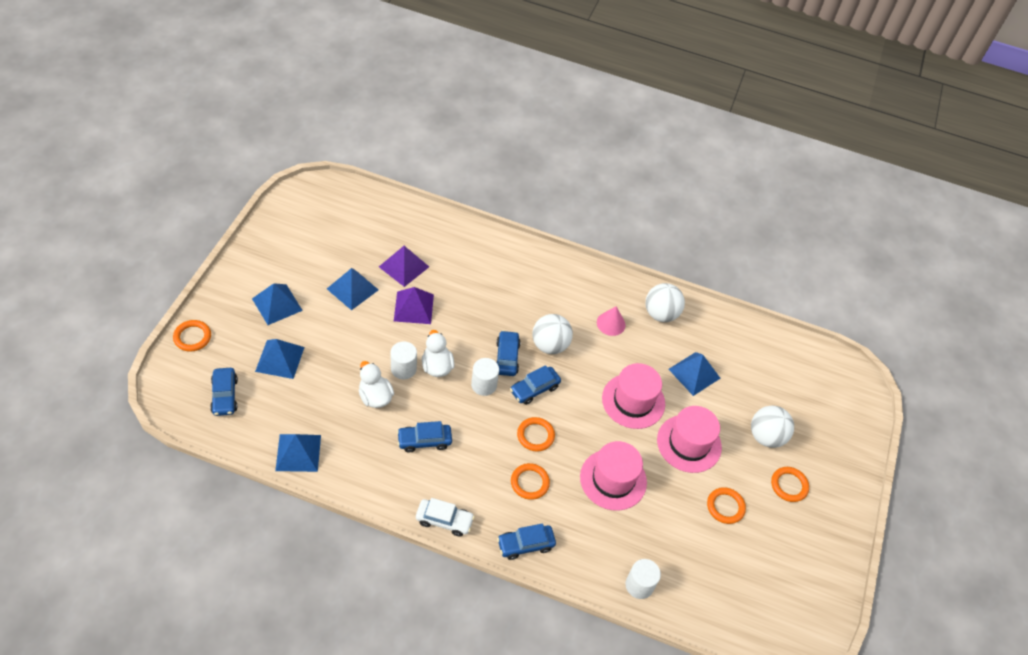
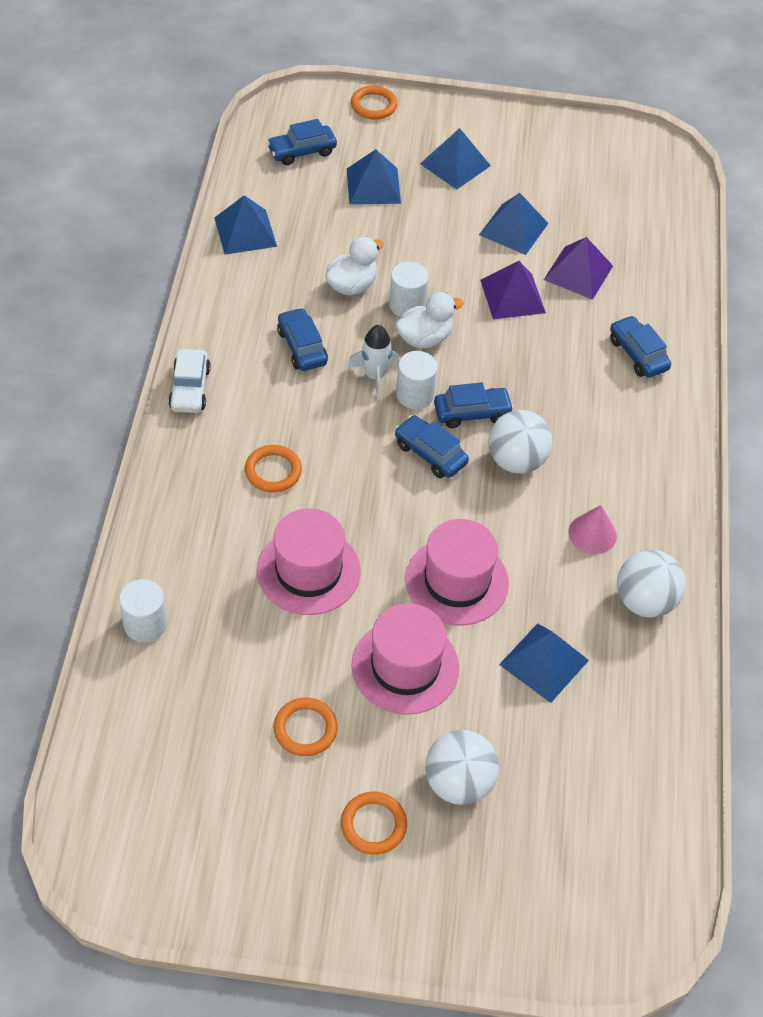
camera: 80 degrees right, 0 degrees up
blue car [497,523,556,560] -> blue car moved to [610,315,671,378]
orange ring [517,417,555,452] -> none
none -> white rocket [347,325,399,400]

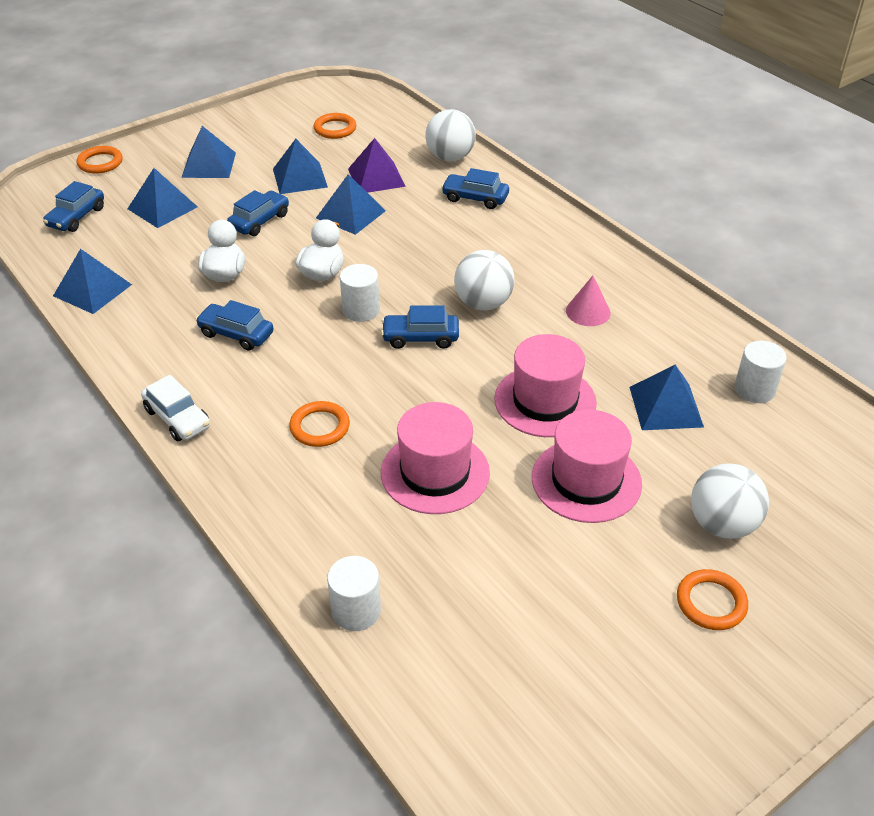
camera: 40 degrees left, 10 degrees down
orange ring [274,698,338,756] -> orange ring moved to [313,113,356,139]
white rocket [347,325,399,400] -> none
white cylinder [389,262,428,317] -> white cylinder moved to [735,341,787,403]
blue car [434,382,514,428] -> blue car moved to [227,190,289,236]
purple pyramid [480,261,546,319] -> blue pyramid [316,174,386,235]
white ball [617,550,686,618] -> white ball moved to [425,109,476,161]

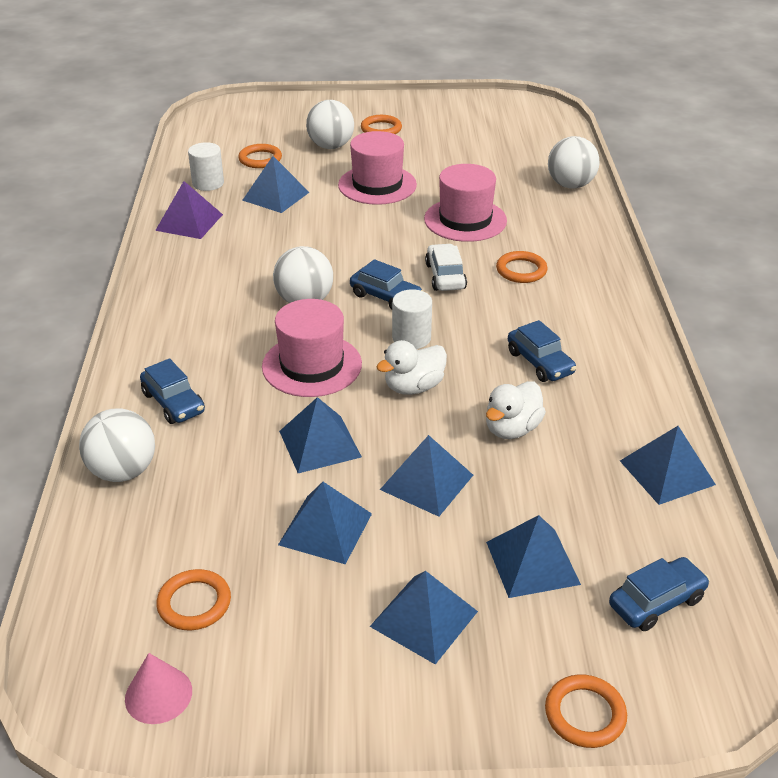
camera: 145 degrees left, 5 degrees down
white car [141,375,210,441] -> white car moved to [425,244,467,291]
blue car [227,190,289,236] -> blue pyramid [380,435,473,517]
white cylinder [327,556,381,631] -> white ball [548,136,600,189]
purple pyramid [348,138,406,193] -> purple pyramid moved to [155,181,223,239]
pink hat [494,334,597,437] -> pink hat moved to [262,299,362,397]
pink cone [566,276,611,326] -> pink cone moved to [125,653,192,724]
none -> orange ring [238,144,282,168]

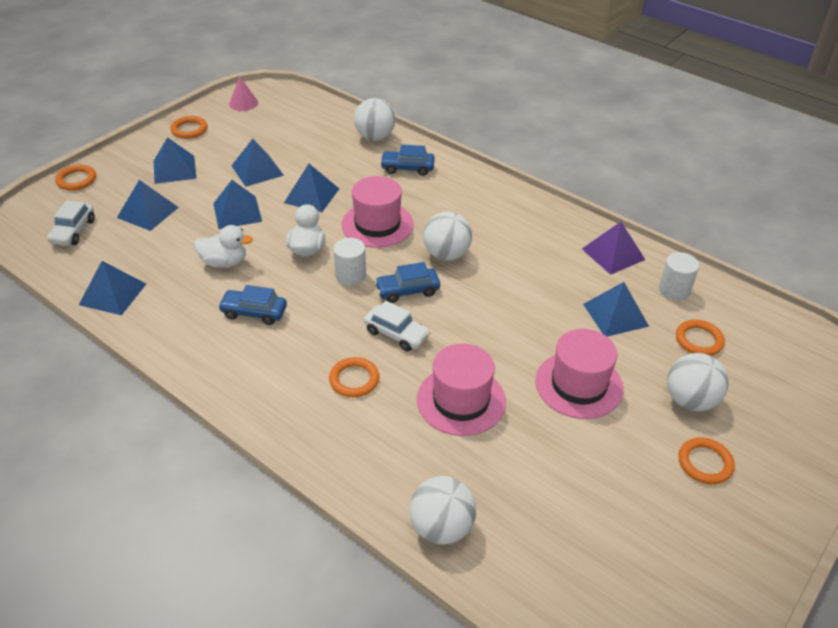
camera: 130 degrees right, 5 degrees up
orange ring [156,569,231,630] -> orange ring moved to [170,116,207,139]
white duck [486,381,546,439] -> white duck turned 105 degrees clockwise [194,225,253,268]
blue car [609,557,710,631] -> white car [47,200,95,246]

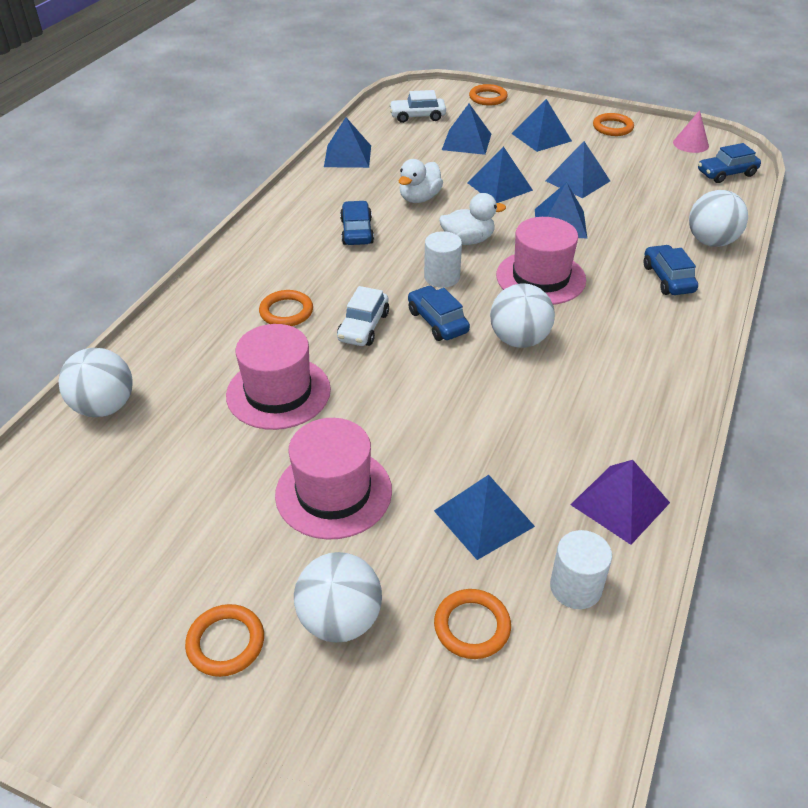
camera: 75 degrees right, 0 degrees up
white duck [194,225,253,268] -> white duck turned 45 degrees clockwise [399,159,443,203]
none -> blue car [698,143,761,183]

